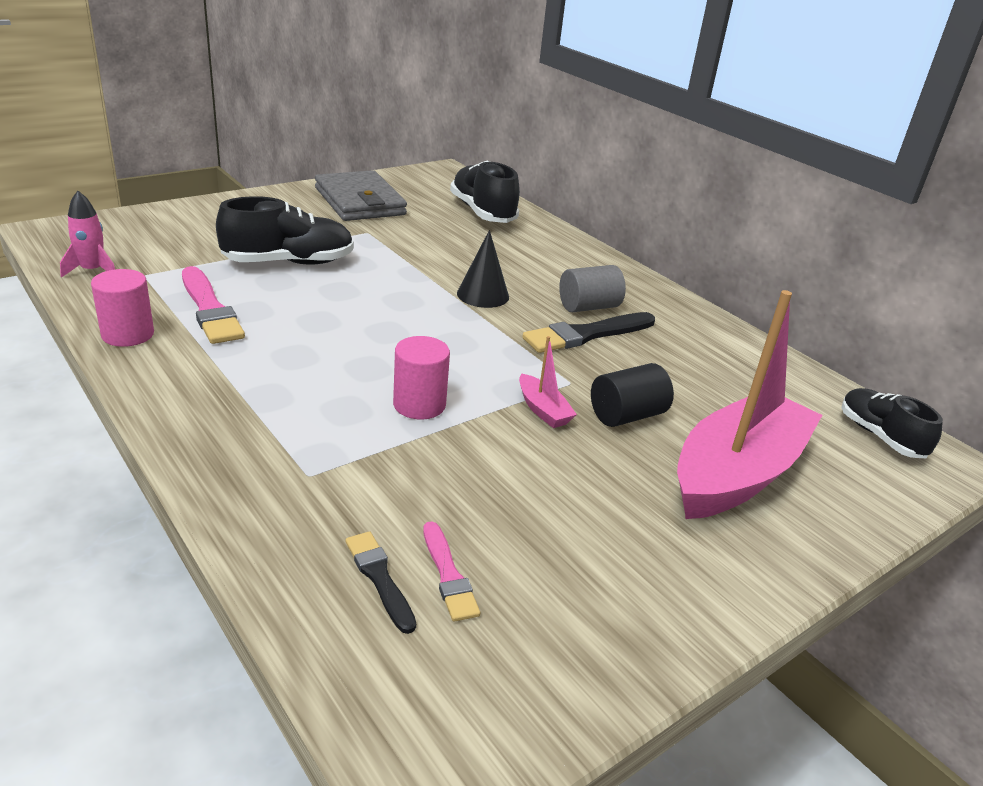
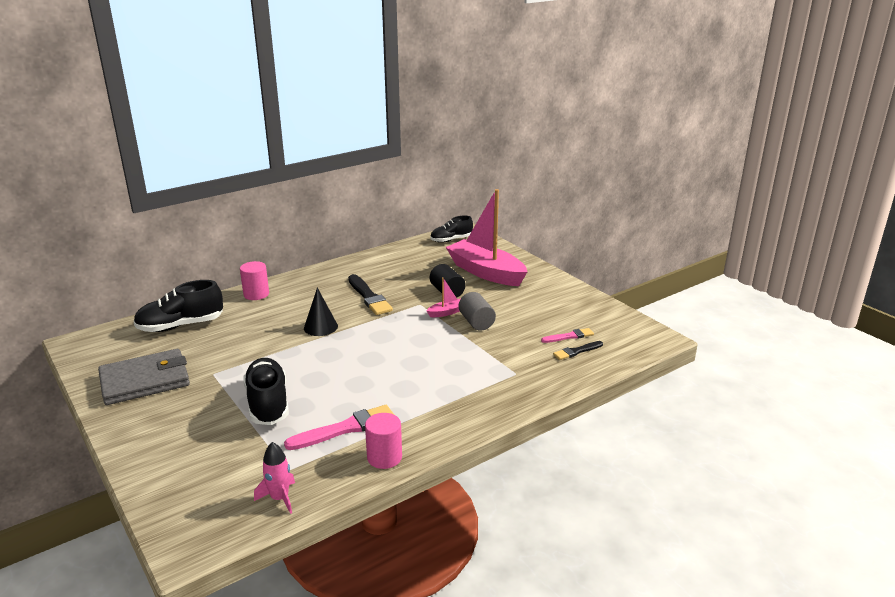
camera: 85 degrees left, 5 degrees down
pink cylinder [393,336,450,420] -> pink cylinder moved to [240,261,269,300]
grey cylinder [559,265,626,312] -> grey cylinder moved to [459,292,496,330]

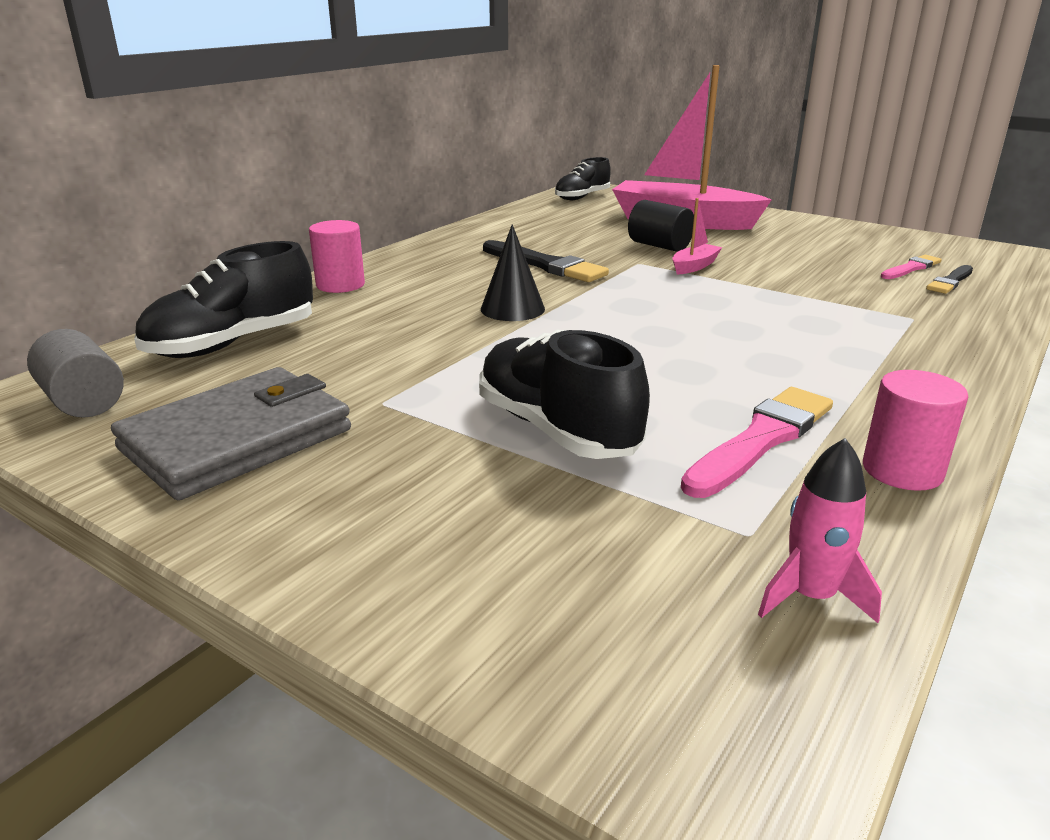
camera: 20 degrees left, 0 degrees up
grey cylinder [459,292,496,330] -> grey cylinder moved to [27,329,124,418]

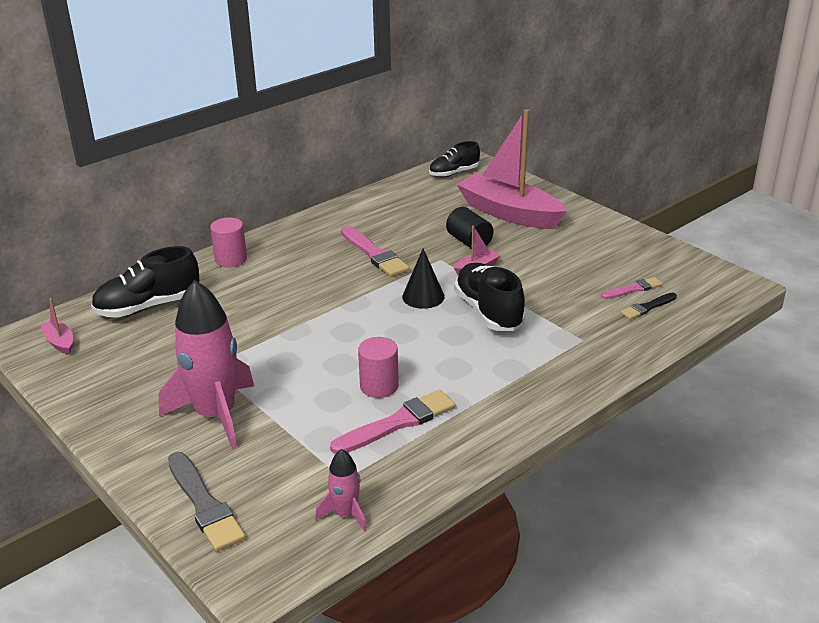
camera: 15 degrees right, 5 degrees up
grey cylinder [27,329,124,418] -> pink boat [40,298,73,355]
grey wallet [111,367,351,500] -> none
black shoe [479,329,650,459] -> black shoe moved to [454,263,525,331]
black cone [481,224,545,321] -> black cone moved to [402,248,445,309]
black brush [483,240,609,282] -> pink brush [341,226,410,277]
pink cylinder [863,370,968,491] -> pink cylinder moved to [358,337,399,398]
none -> pink rocket [159,280,254,450]
none -> grey brush [168,452,246,552]

